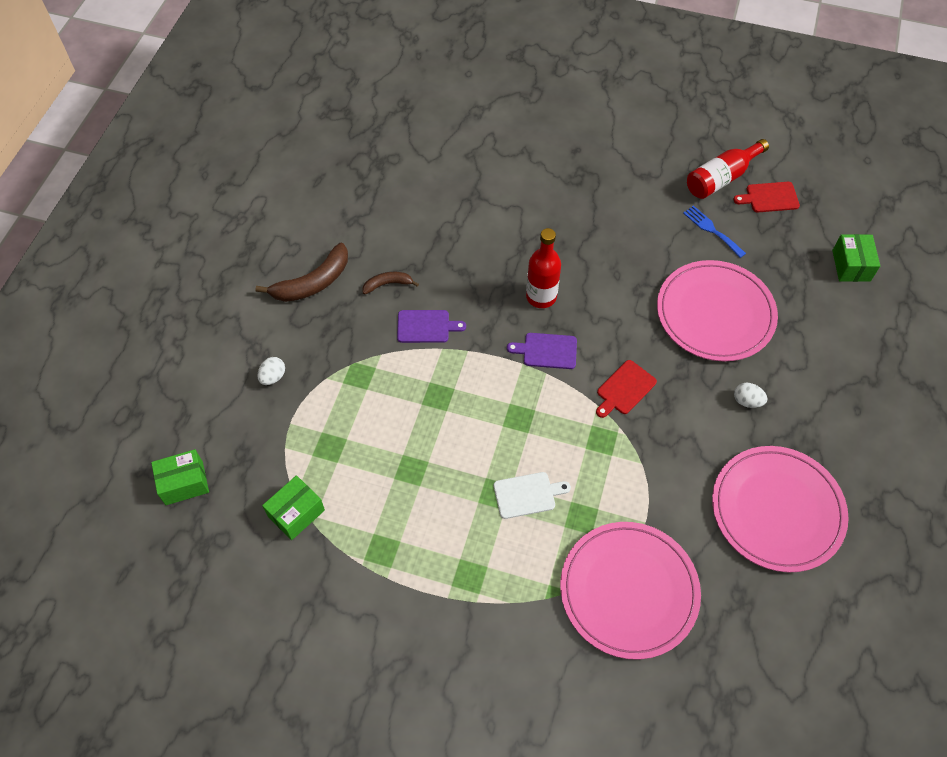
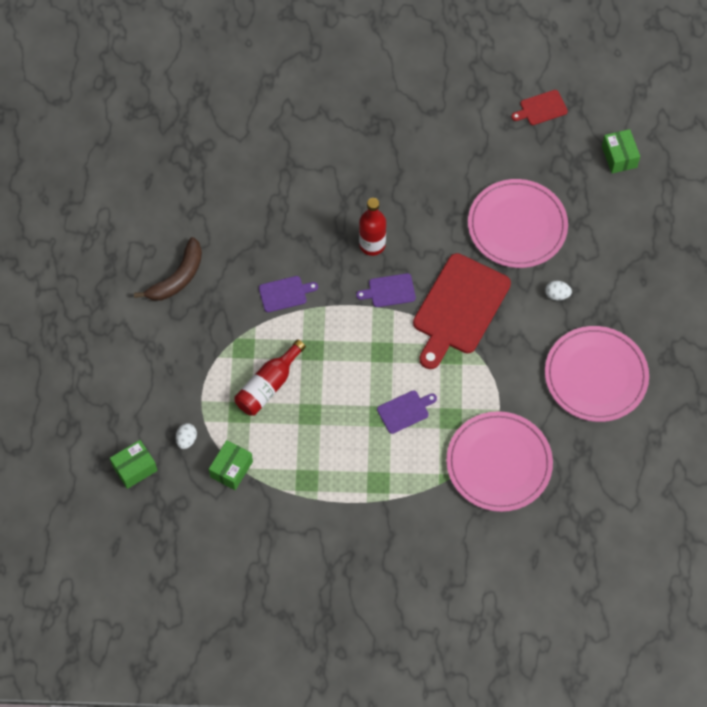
camera: 15 degrees left, 5 degrees up
white egg [257,357,285,385] -> white egg moved to [176,423,197,449]
brown banana [363,272,419,294] -> none
white cutting board [494,472,571,519] -> purple cutting board [377,390,437,434]
red cutting board [596,360,657,418] -> red cutting board [413,253,511,369], size x2.17
blue fork [683,205,746,258] -> none
red bottle [687,139,769,199] -> red bottle moved to [234,339,306,416]

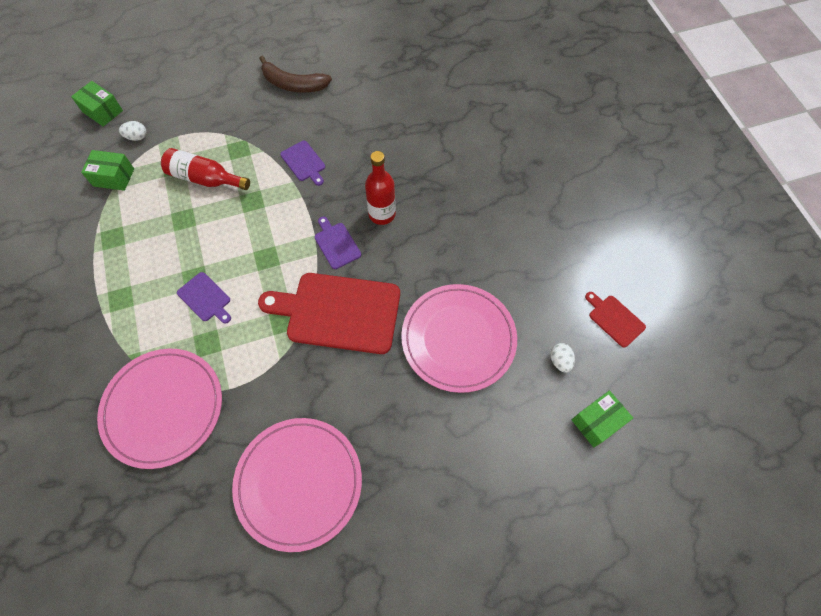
camera: 70 degrees right, 0 degrees up
white egg [545,280,572,300] -> white egg moved to [551,343,575,373]

